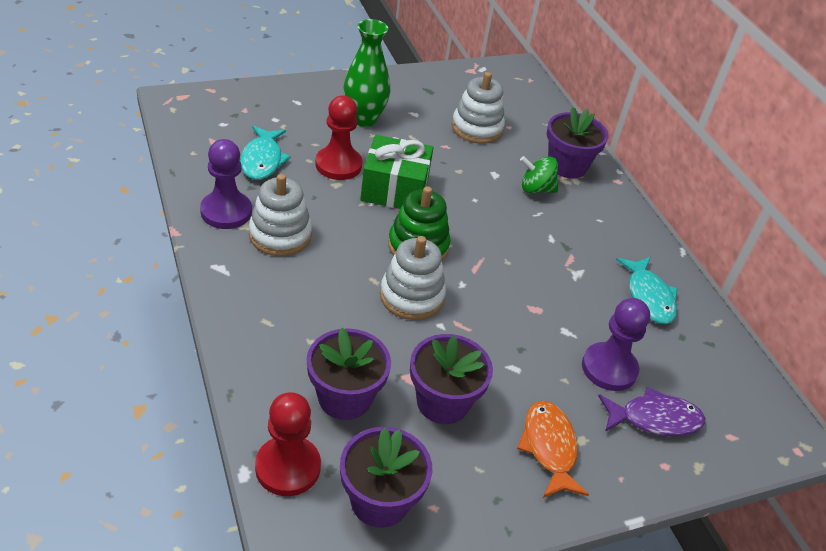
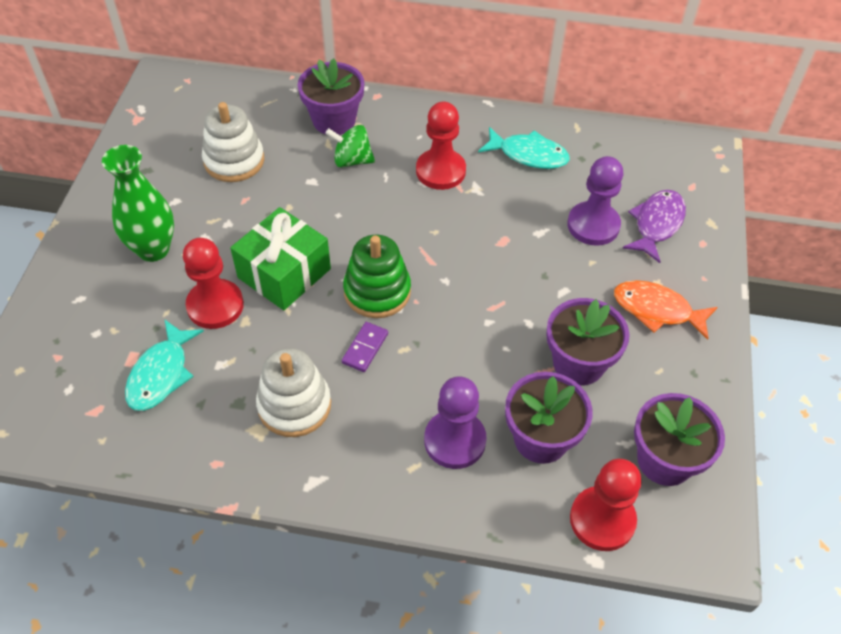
camera: 55 degrees left, 10 degrees up
purple pawn [200,139,252,229] -> purple pawn moved to [424,377,486,469]
turquoise fish [240,126,291,180] -> turquoise fish turned 75 degrees clockwise [125,319,204,411]
white stacking toy [380,236,446,320] -> none
green spinning top [520,156,558,193] -> green spinning top turned 60 degrees clockwise [325,125,375,168]
none -> purple domino [342,322,388,372]
none -> red pawn [416,102,466,190]

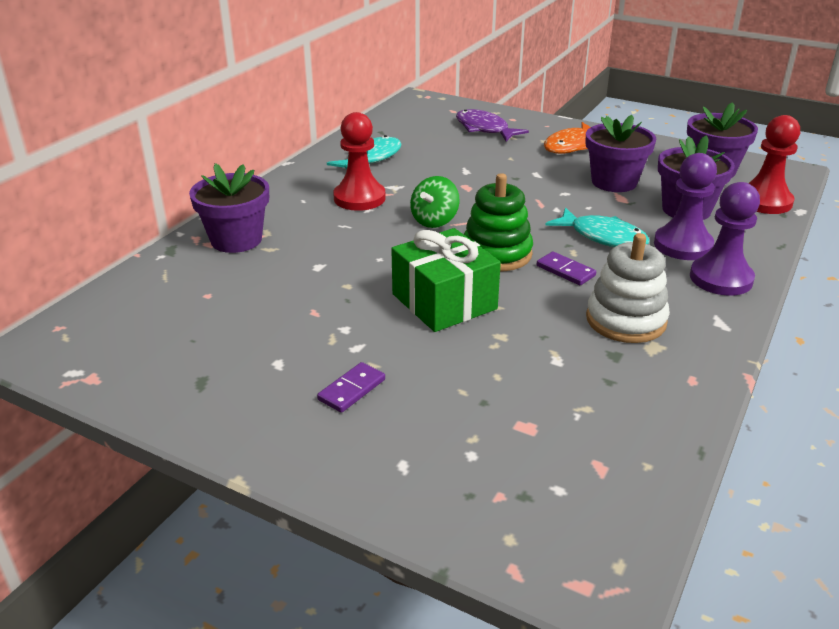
camera: 70 degrees left, 20 degrees down
green vase [102,145,174,262] -> purple domino [317,362,385,413]
turquoise fish [125,319,204,411] -> turquoise fish moved to [545,207,650,247]
red pawn [183,238,244,329] -> none
white stacking toy [202,102,264,182] -> none
green spinning top [325,125,375,168] -> green spinning top moved to [410,176,459,228]
purple pawn [567,156,623,246] -> purple pawn moved to [690,182,760,296]

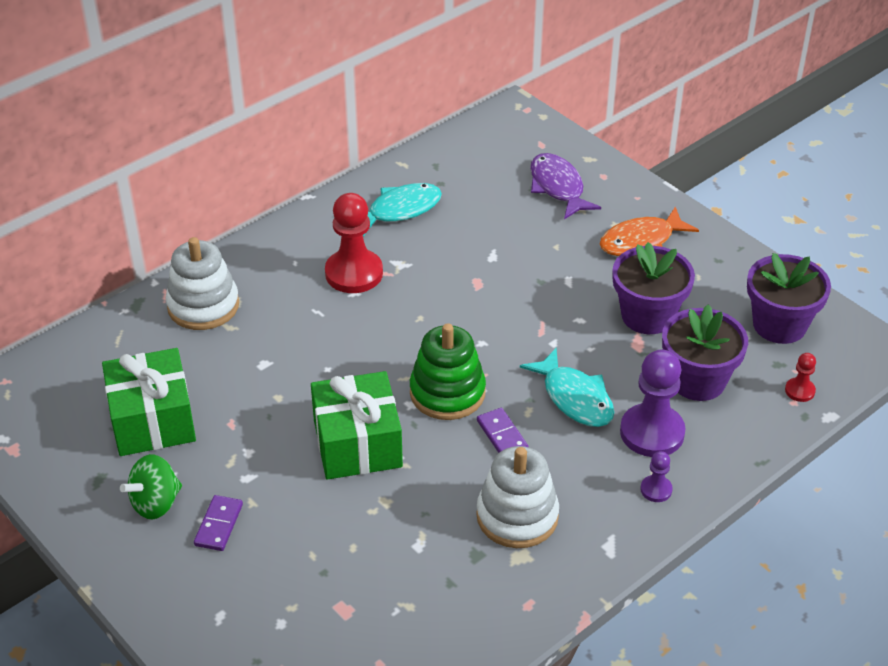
camera: 20 degrees right, 10 degrees up
purple flower pot [189,163,269,253] -> white stacking toy [166,237,239,330]
purple domino [317,362,385,413] -> purple domino turned 45 degrees counterclockwise [194,495,243,551]
green spinning top [410,176,459,228] -> green spinning top moved to [120,454,182,519]
purple pawn [690,182,760,296] -> purple pawn [641,451,673,502], size x0.47
red pawn [749,115,800,214] -> red pawn [785,353,816,402], size x0.47
none -> green gift [102,348,196,456]

